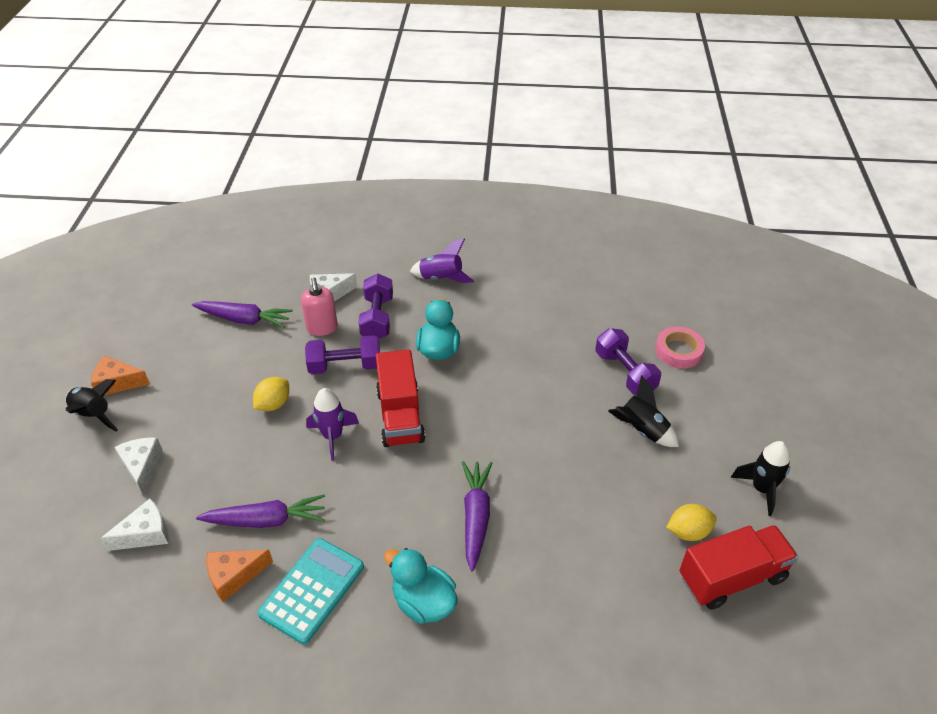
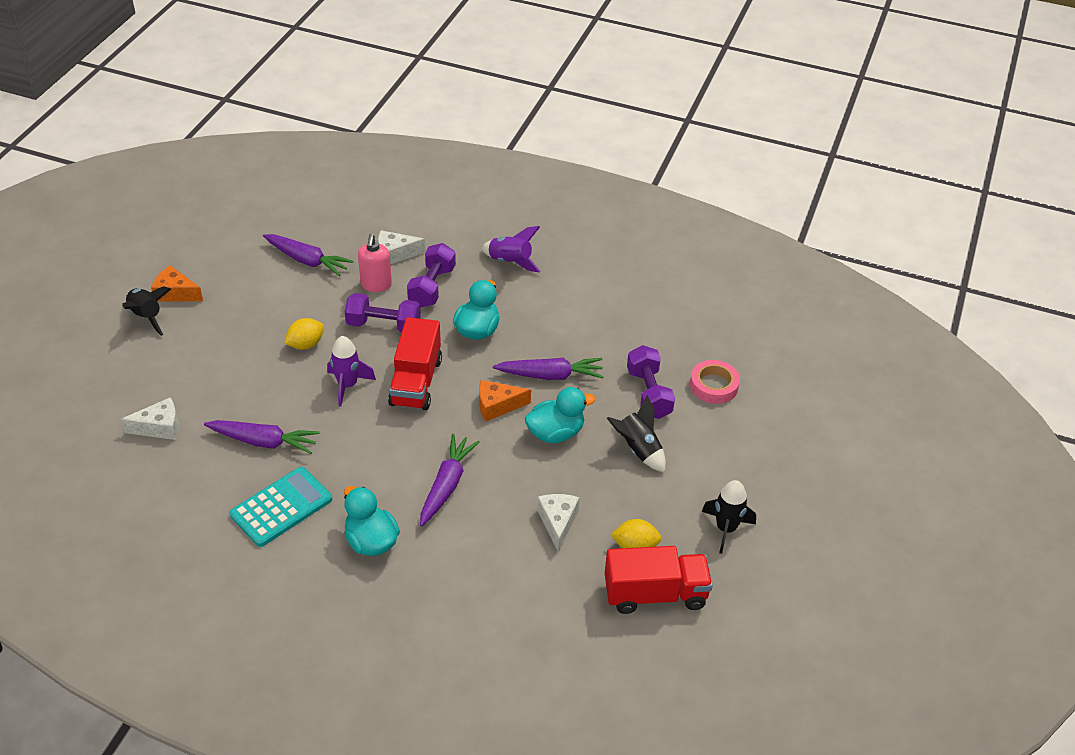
camera: 15 degrees right, 0 degrees up
white cheese [115,438,163,496] -> white cheese moved to [537,494,580,552]
orange cheese [206,550,273,602] -> orange cheese moved to [479,380,531,422]
none -> purple carrot [493,358,604,380]
none -> turquoise duck [525,387,595,443]

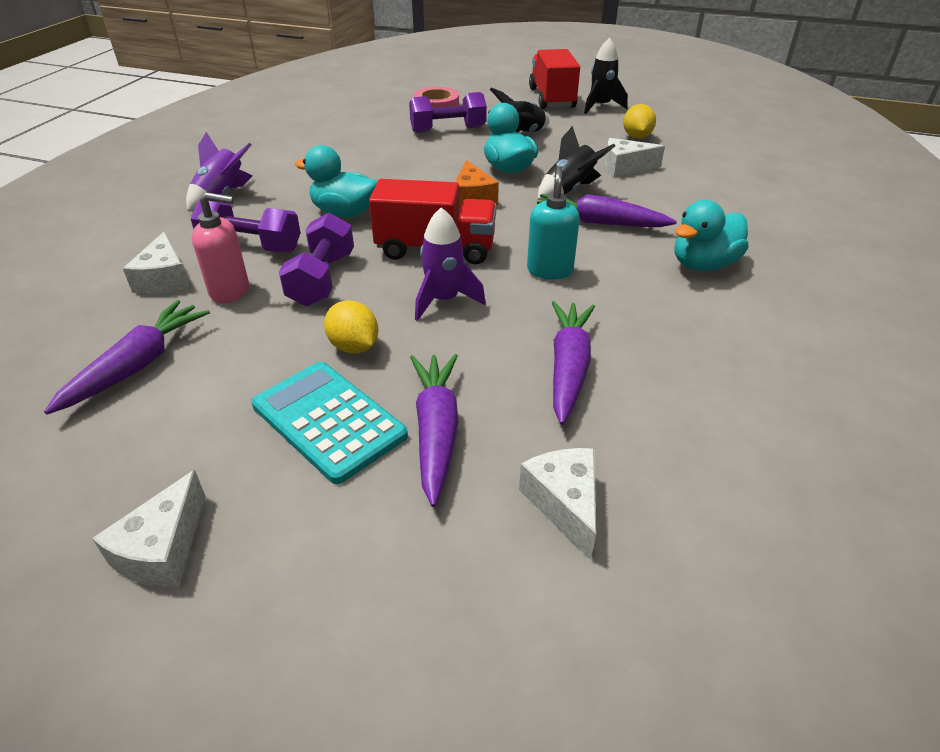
camera: 90 degrees left, 5 degrees down
black rocket [122,286,171,336] -> black rocket moved to [538,126,615,200]
orange cheese [151,265,203,302] -> white cheese [92,470,205,587]
turquoise calculator [229,467,332,547] -> turquoise calculator moved to [251,362,408,484]
purple carrot [493,358,604,380] -> purple carrot moved to [410,354,459,507]
red truck [604,546,713,614] -> red truck moved to [529,49,580,109]
none -> turquoise soap dispenser [527,166,580,280]

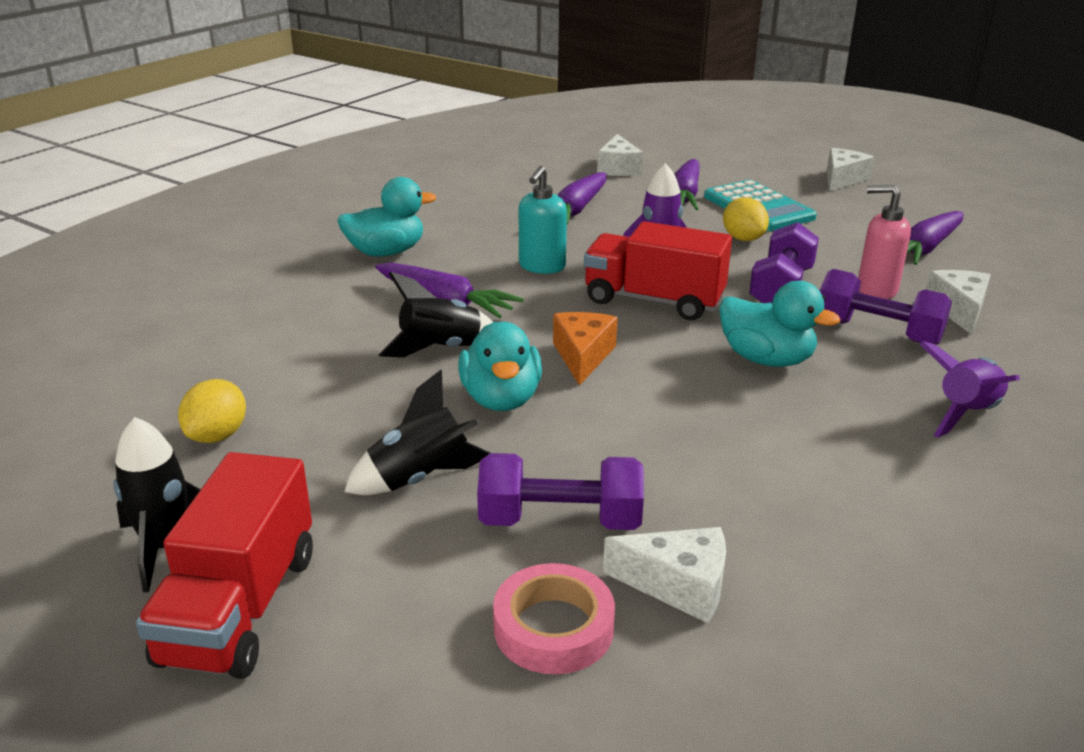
camera: 165 degrees left, 10 degrees down
white cheese [605,138,665,177] -> white cheese moved to [603,527,726,623]

